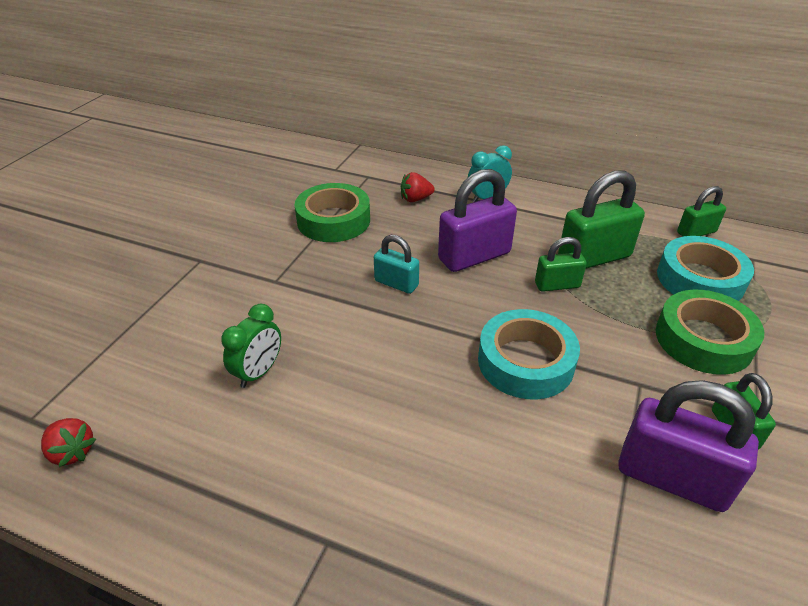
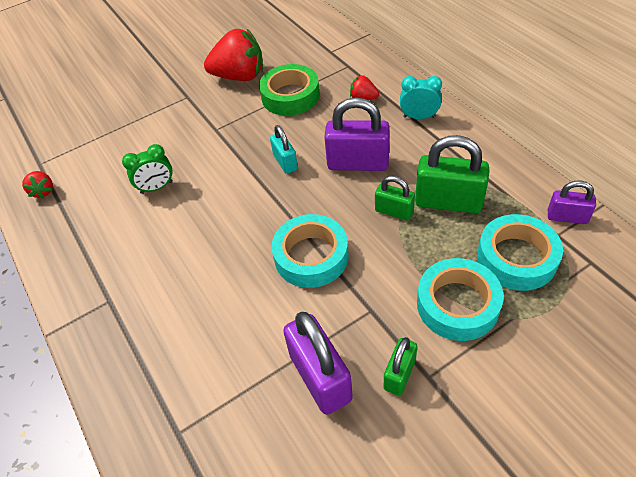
camera: 40 degrees right, 10 degrees up
green tape [656,290,764,375] -> turquoise tape [417,258,504,341]
green padlock [677,186,726,237] -> purple padlock [548,181,596,224]
none -> red strawberry [204,29,263,81]

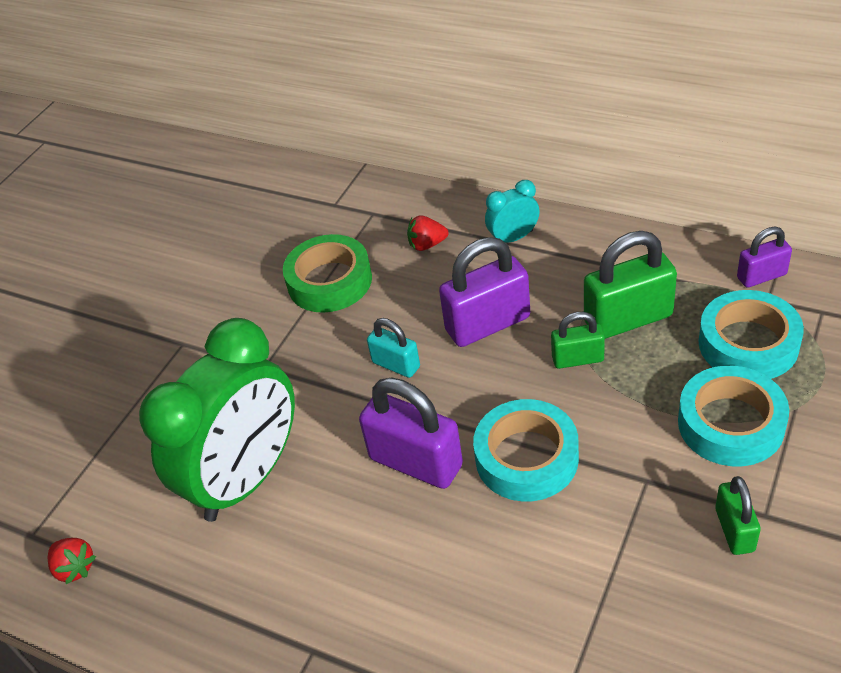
camera: 30 degrees left, 5 degrees down
green clock [122,144,173,194] -> green clock [139,318,295,522], size x2.34
red strawberry [204,29,263,81] -> none
purple padlock [283,312,353,415] -> purple padlock moved to [359,378,463,489]

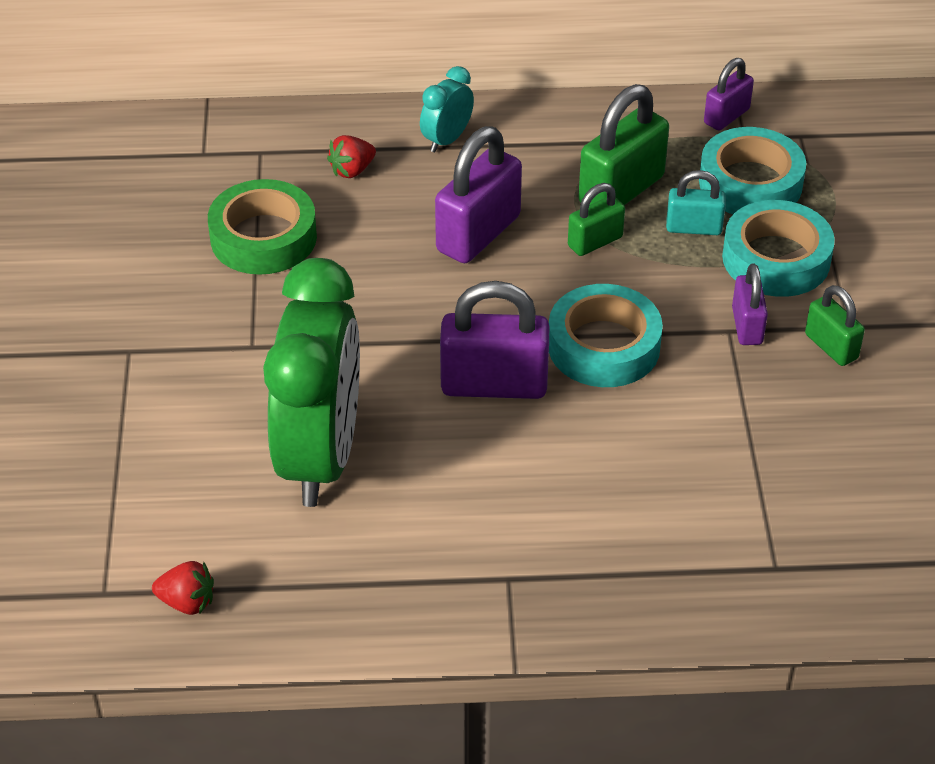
camera: 35 degrees left, 0 degrees up
turquoise padlock [367,318,420,378] -> turquoise padlock moved to [666,170,726,235]
none -> purple padlock [732,263,768,345]

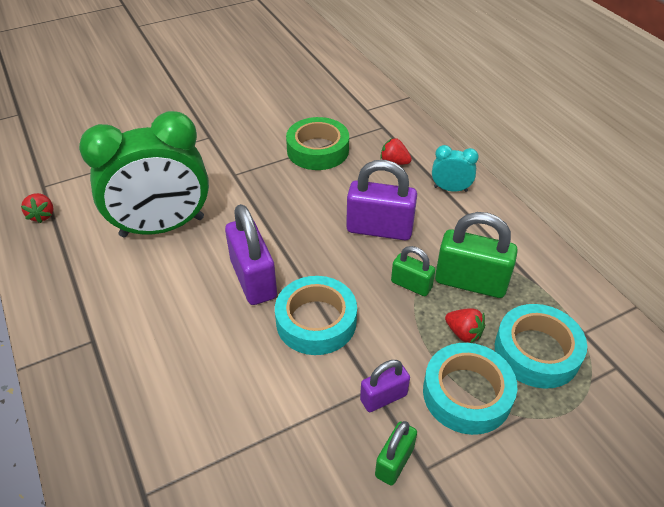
camera: 65 degrees right, 0 degrees up
turquoise padlock [666,170,726,235] -> red strawberry [445,308,485,343]
purple padlock [704,58,754,130] -> none

